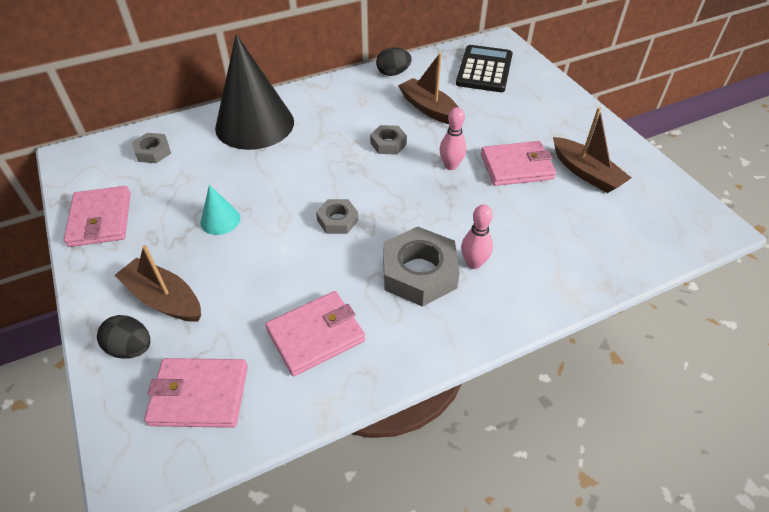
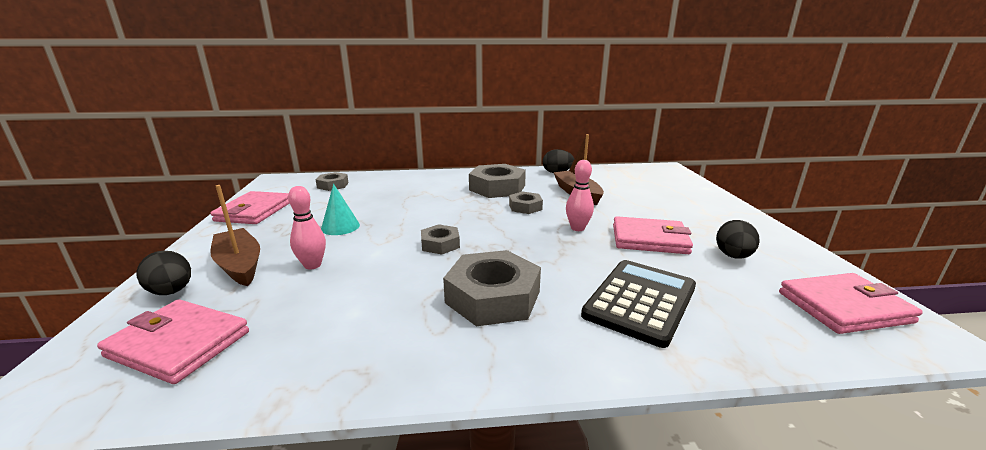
camera: 20 degrees right, 25 degrees down
black cone [215,34,294,150] -> none
pink wallet [265,291,365,376] -> pink wallet moved to [779,273,923,334]
black calculator [456,45,513,92] -> black calculator moved to [581,260,696,348]
pink bowling pin [461,204,493,269] -> pink bowling pin moved to [288,186,326,270]
brown boat [553,107,631,193] -> black egg [716,220,759,259]
none -> grey nut [469,164,526,198]

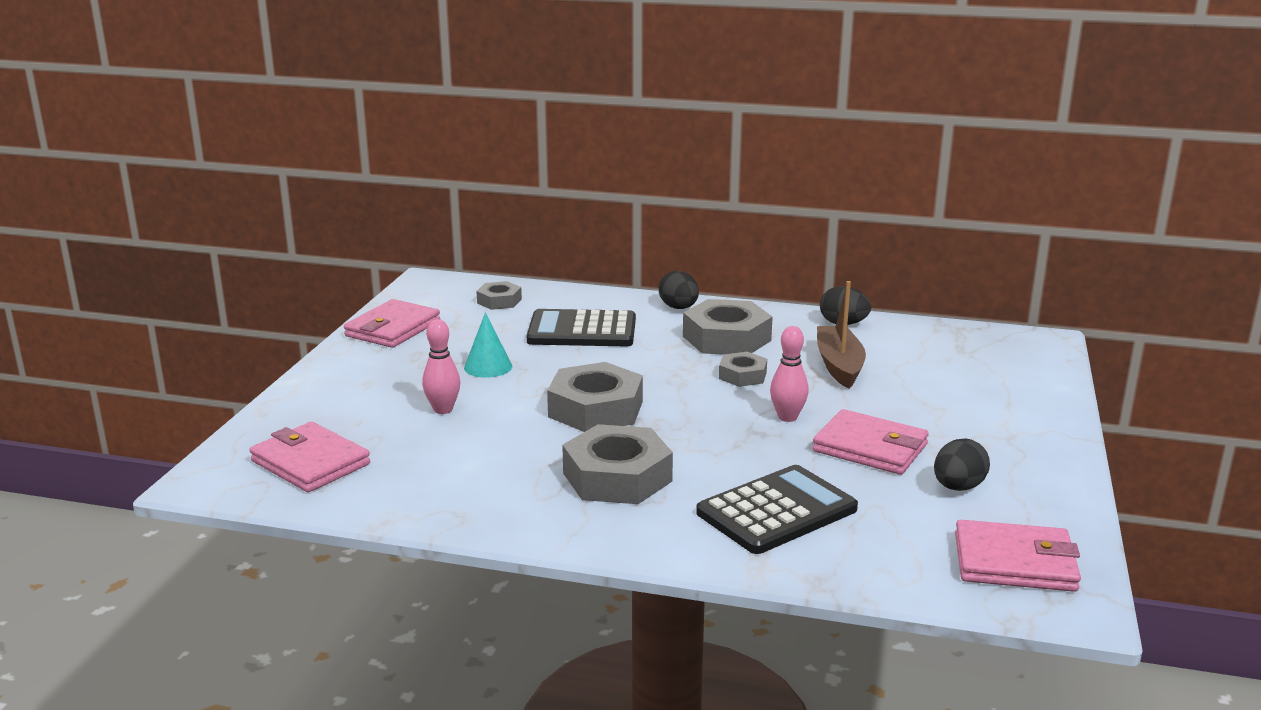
camera: 20 degrees right, 0 degrees up
black egg [137,251,191,295] -> black egg moved to [659,271,699,309]
brown boat [210,185,260,286] -> none
grey nut [421,224,460,255] -> grey nut [547,362,643,432], size x1.84
none -> black calculator [527,309,636,346]

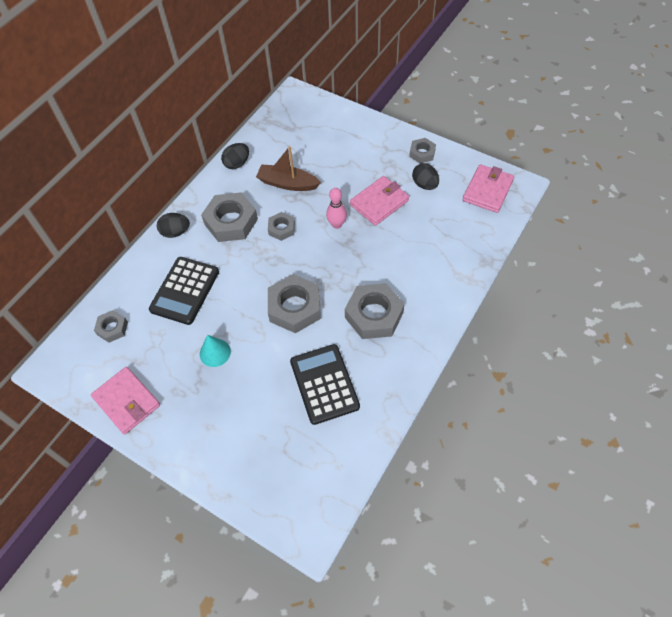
camera: 70 degrees left, 35 degrees up
pink wallet [250,422,370,492] -> none
pink bowling pin [422,319,460,414] -> none
black calculator [696,465,858,554] -> black calculator moved to [290,344,360,425]
none -> grey nut [409,138,436,163]

